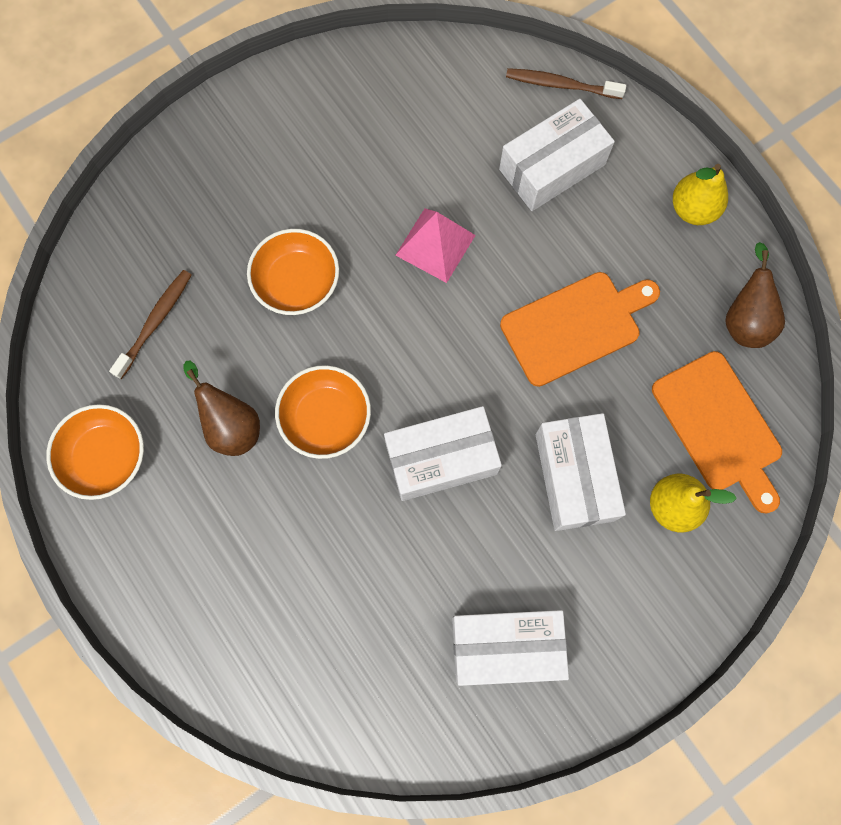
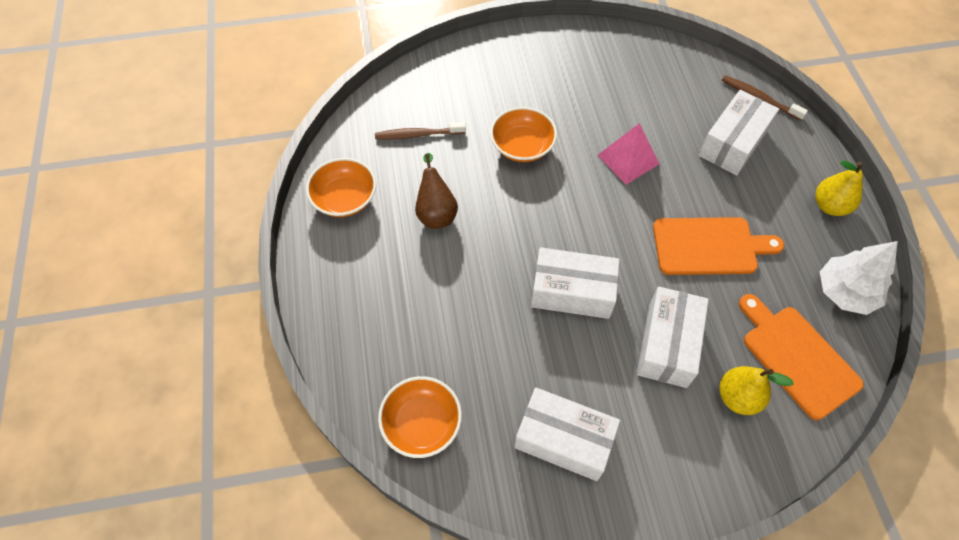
camera: 25 degrees right, 15 degrees down
brown toothbrush [109,270,191,379] -> brown toothbrush turned 150 degrees counterclockwise [375,122,466,139]
orange bowl [275,365,371,459] -> orange bowl moved to [378,376,462,458]
white box [499,99,615,211] -> white box turned 45 degrees counterclockwise [699,90,779,176]
orange cutting board [652,351,782,513] -> orange cutting board turned 150 degrees clockwise [739,294,864,420]
brown pear [725,242,785,348] -> white tree [820,241,898,315]

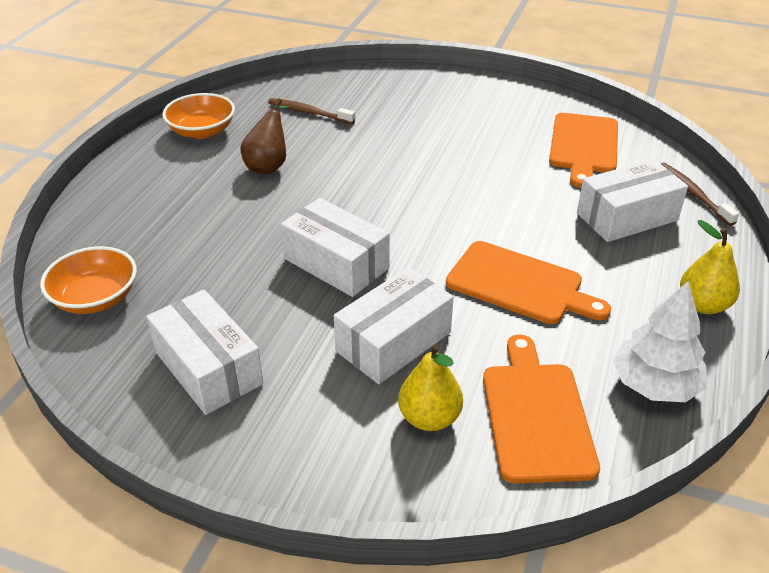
camera: 30 degrees right, 20 degrees down
orange bowl [490,107,557,162] -> none
pink pyramid [597,123,659,185] -> none
none -> orange cutting board [549,113,618,188]

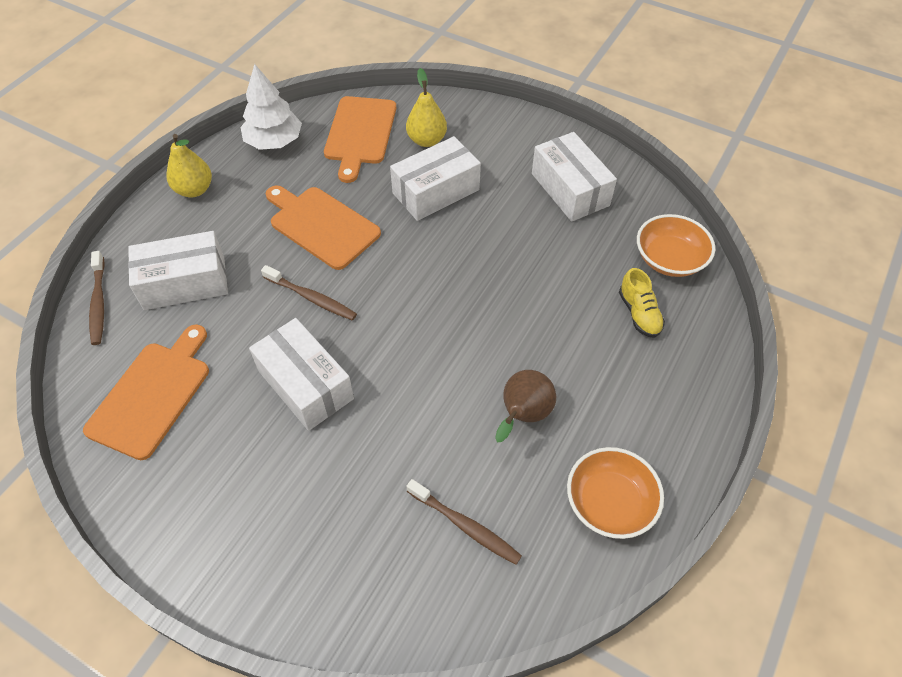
camera: 170 degrees left, 15 degrees up
white box [281,198,390,297] -> white box moved to [249,318,354,431]
none -> brown toothbrush [261,265,357,321]
none -> yellow shoe [619,268,665,338]

